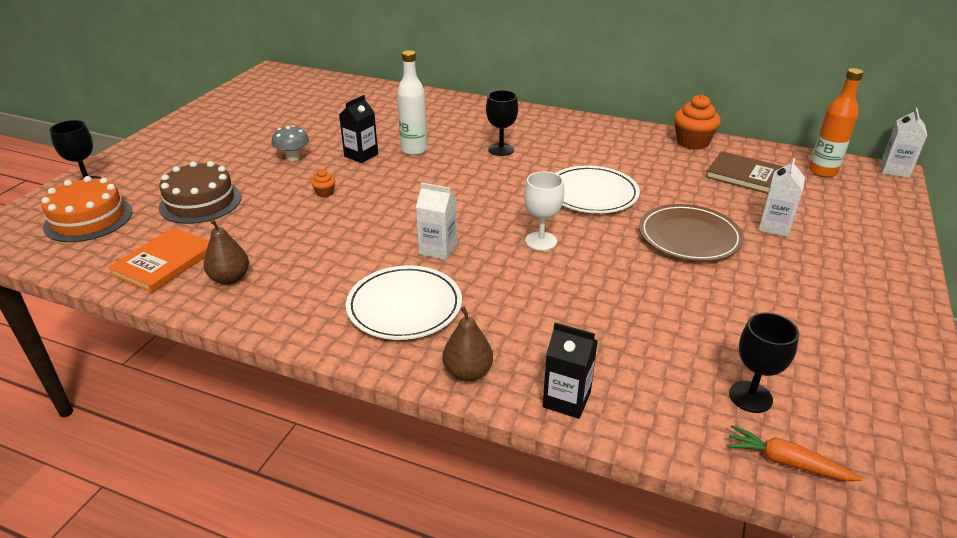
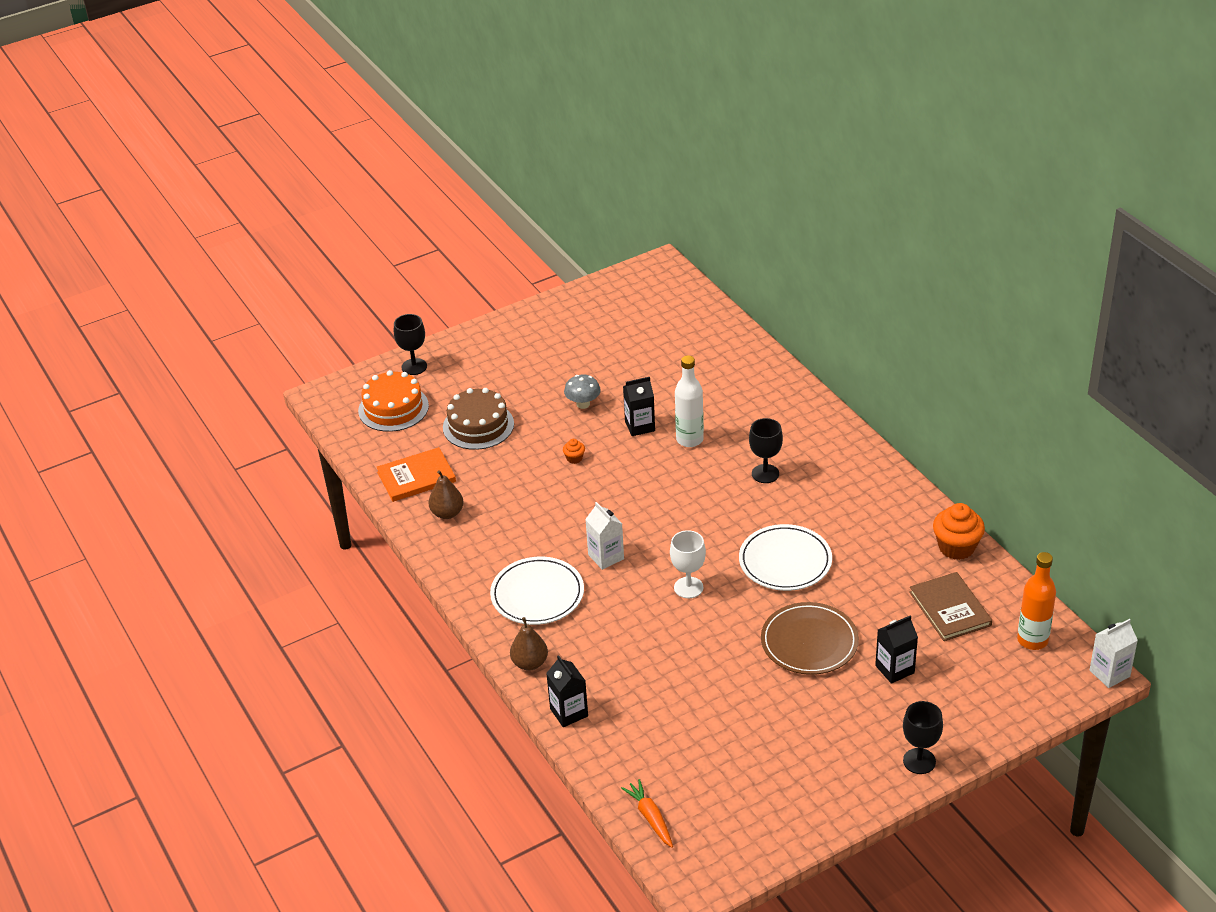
camera: 40 degrees right, 5 degrees up
black goblet [729,313,799,413] -> black goblet moved to [903,701,943,774]
white carton [758,158,805,237] -> black carton [875,615,918,684]

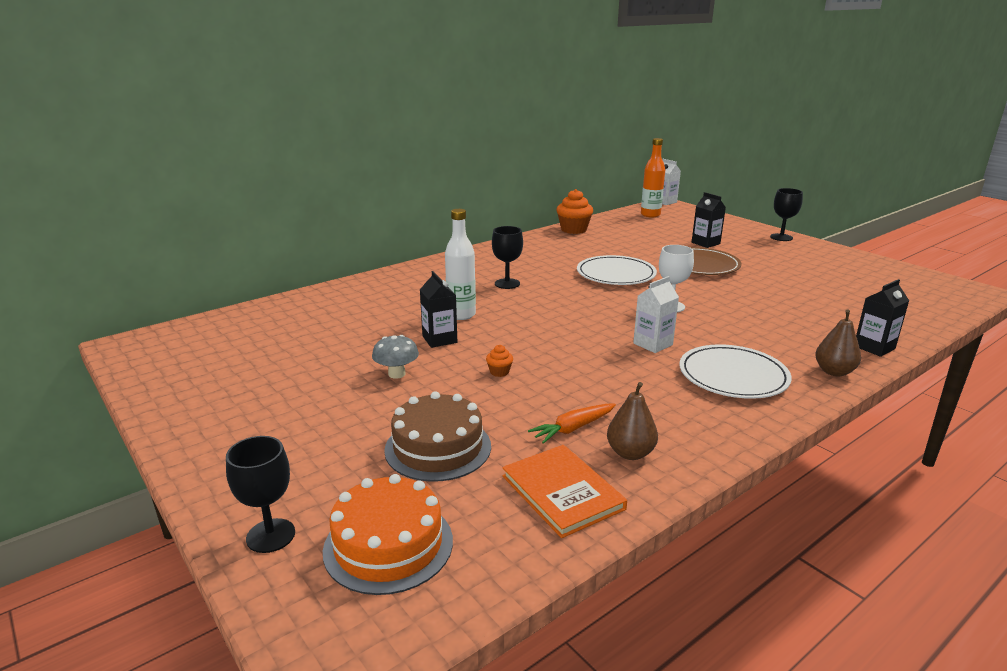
camera: 100 degrees left, 15 degrees down
orange carrot [621,779,673,848] -> orange carrot moved to [528,404,616,444]
brown book [909,572,992,641] -> none

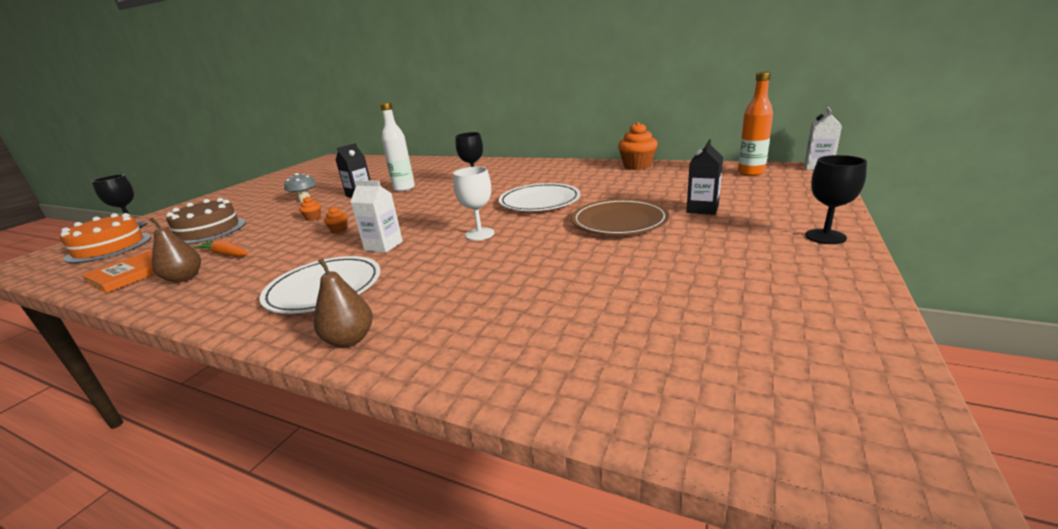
camera: 65 degrees right, 0 degrees up
black carton [856,279,909,357] -> none
none -> orange cupcake [324,207,347,233]

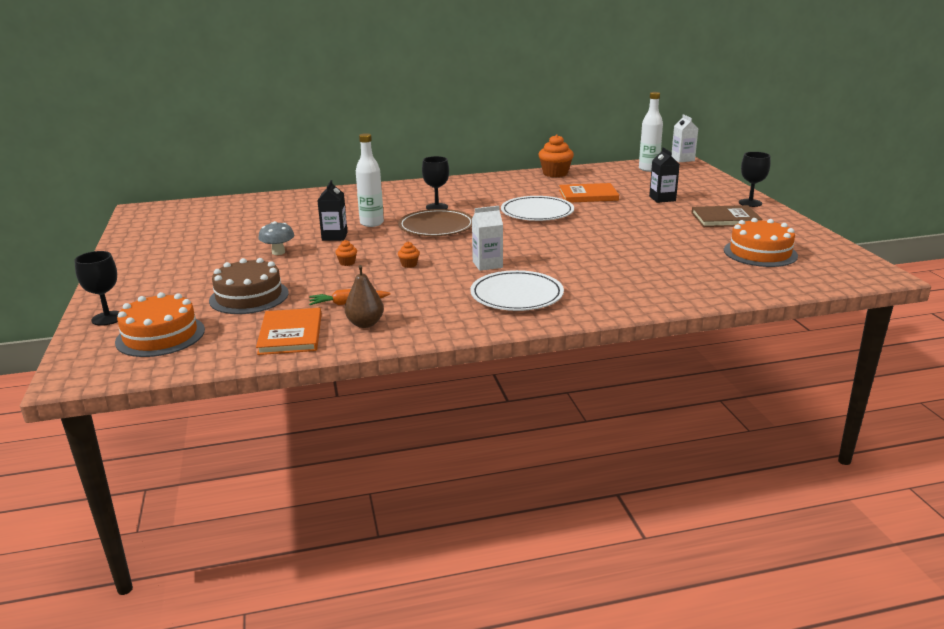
camera: 40 degrees left, 0 degrees up
brown pear [314,258,373,347] -> none
white goblet [453,166,495,240] -> none
brown plate [571,199,669,235] -> brown plate moved to [398,209,472,236]
orange bottle [738,72,773,176] -> white bottle [639,92,663,172]
none -> orange book [559,183,619,203]
none -> brown book [691,205,763,227]
none -> orange cake [724,218,798,267]

